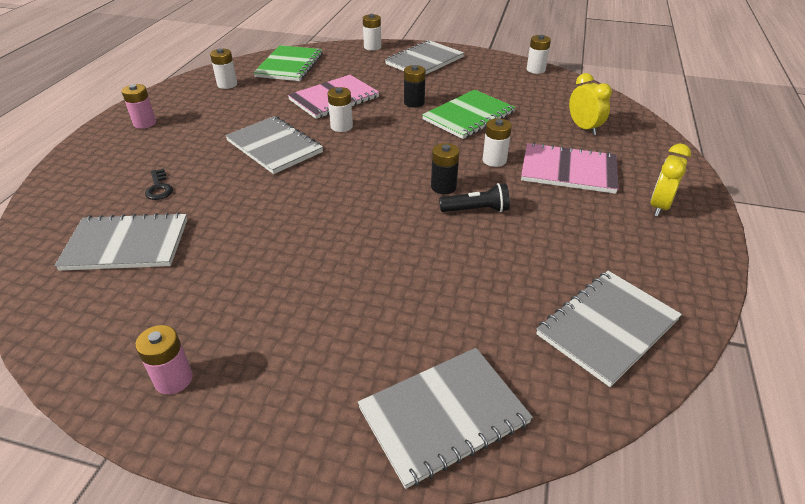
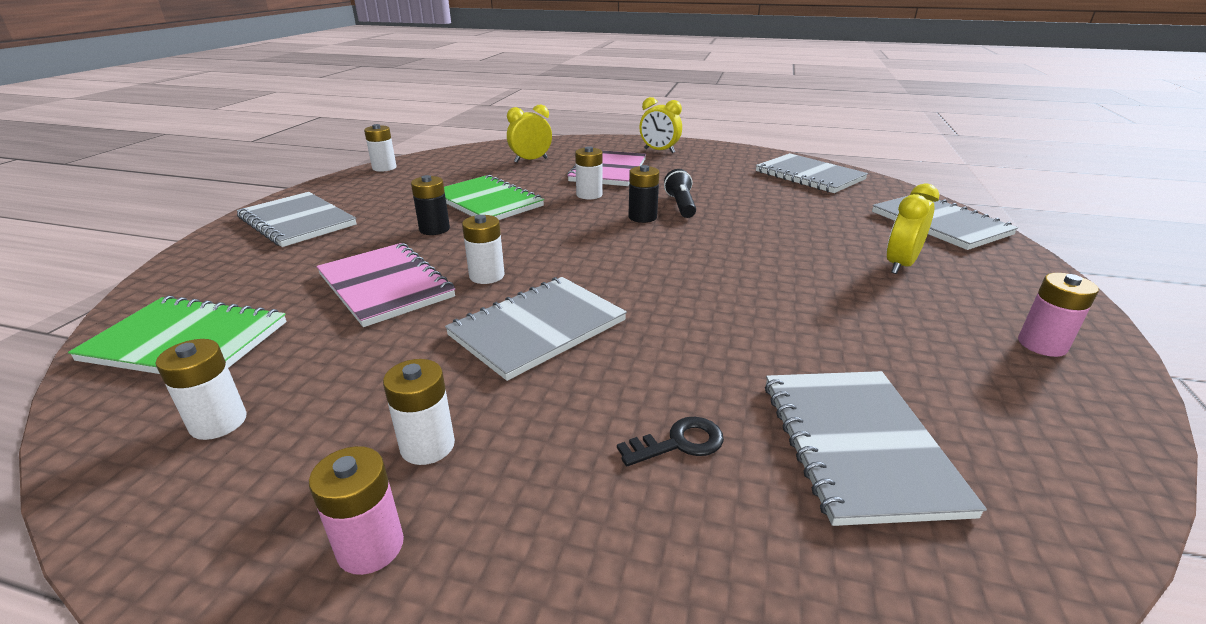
camera: 90 degrees left, 10 degrees down
white battery [363,14,381,51] -> white battery moved to [383,359,455,465]
none -> yellow clock [887,183,939,274]

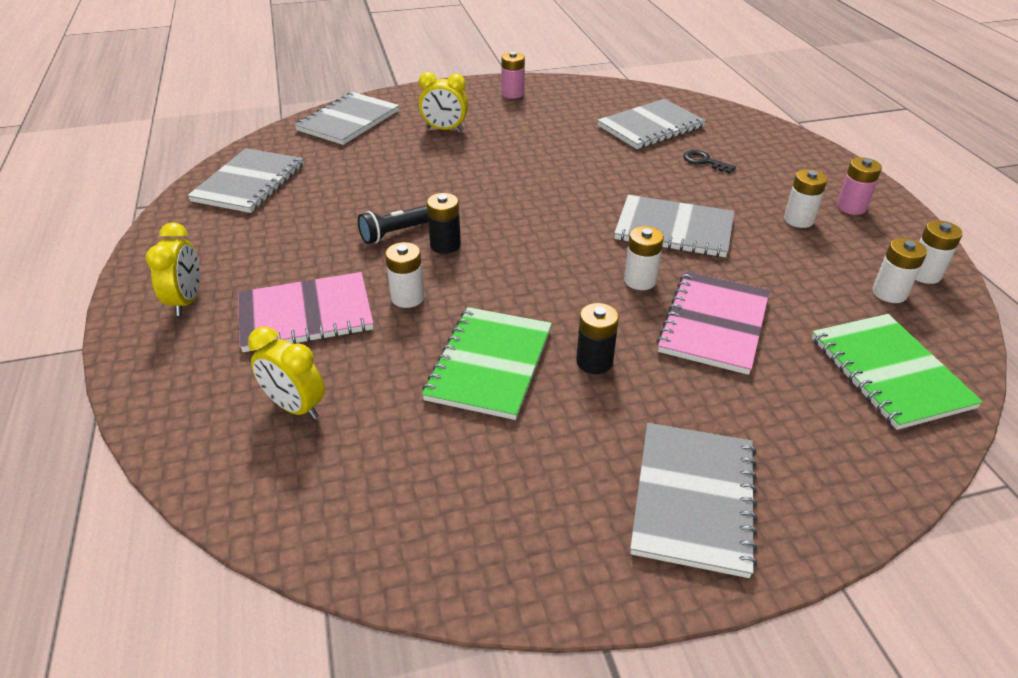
camera: 120 degrees left, 10 degrees up
white battery [364,124,397,172] -> white battery moved to [916,220,963,284]

